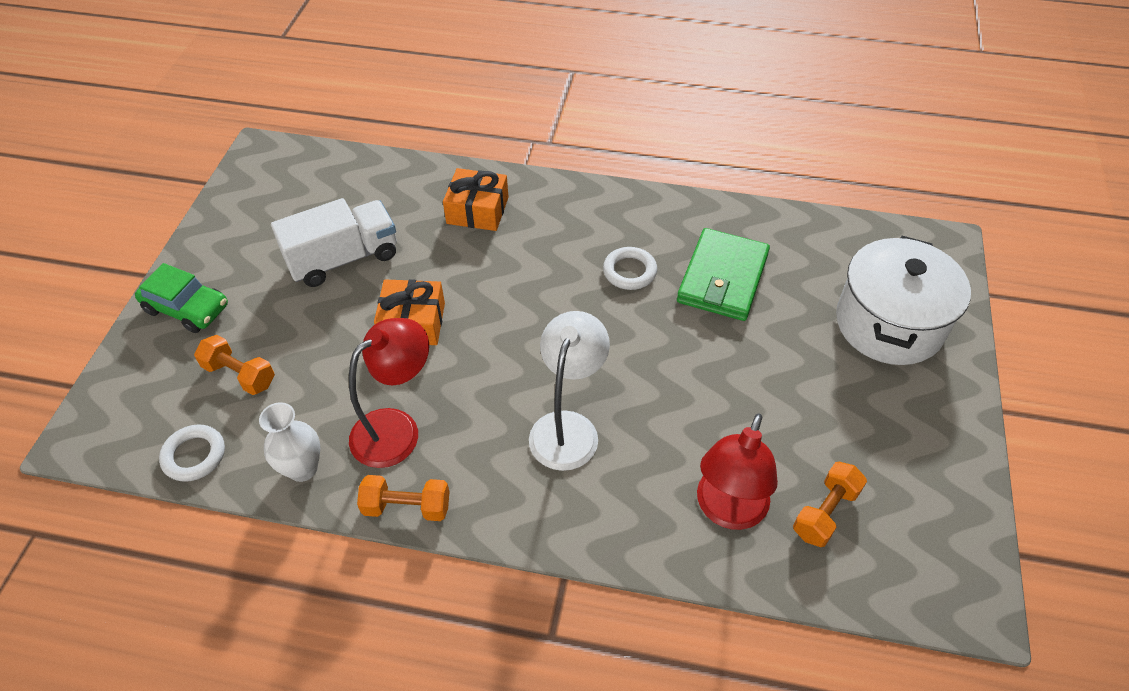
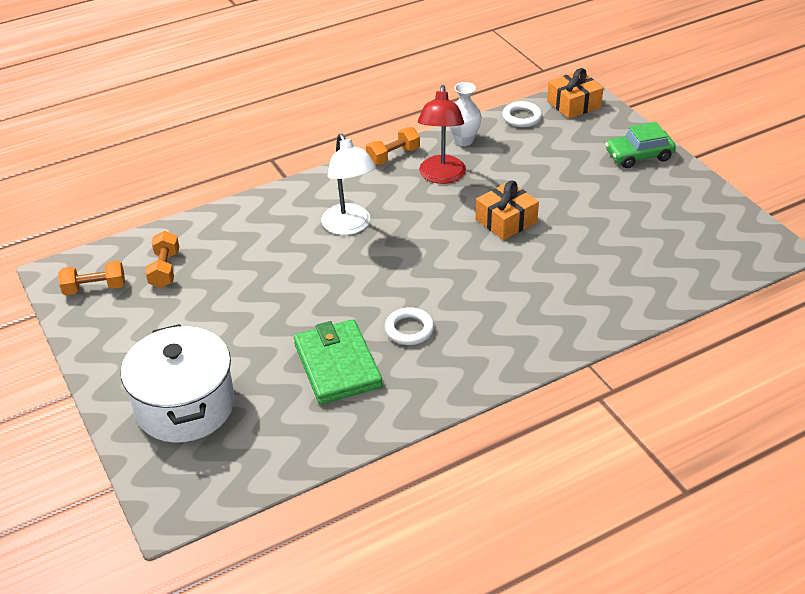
camera: 140 degrees right, 10 degrees down
orange dumbbell [194,335,275,395] -> orange dumbbell moved to [58,260,125,295]
white truck [271,198,397,287] -> none
orange gift [443,168,509,231] -> orange gift moved to [547,68,603,119]
red lamp [697,413,778,530] -> none

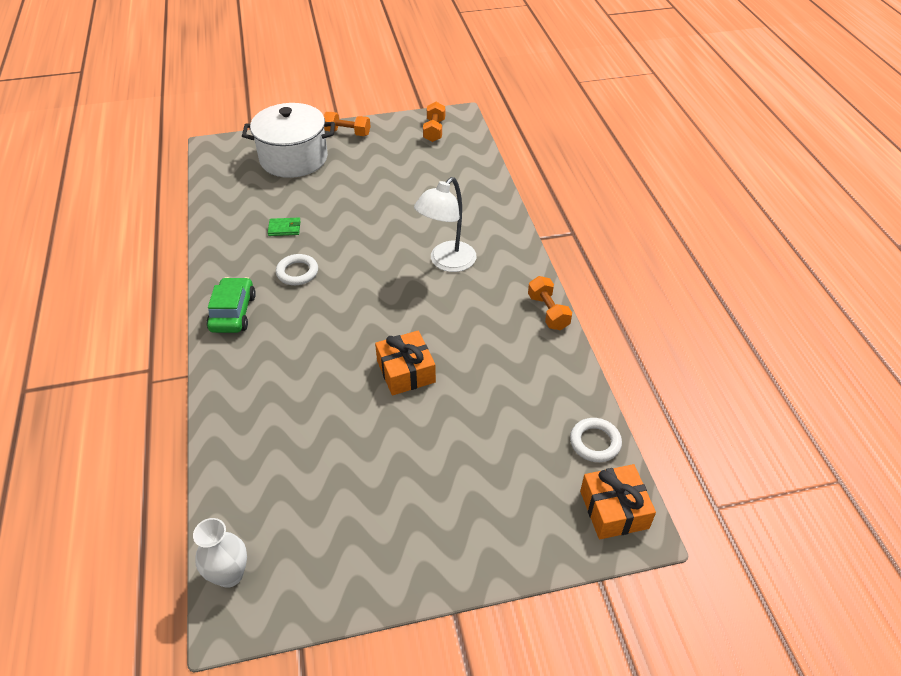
camera: 105 degrees right, 5 degrees up
orange dumbbell [145,231,179,288] -> orange dumbbell moved to [324,112,371,136]
green wallet [294,319,383,404] -> green wallet [268,218,301,236], size x0.44
white lamp [321,133,376,235] -> white lamp turned 45 degrees counterclockwise [414,177,476,272]
red lamp [418,85,466,184] -> none
white vase [449,82,482,146] -> white vase moved to [193,518,247,588]
green car [605,122,676,168] -> green car moved to [207,277,256,333]

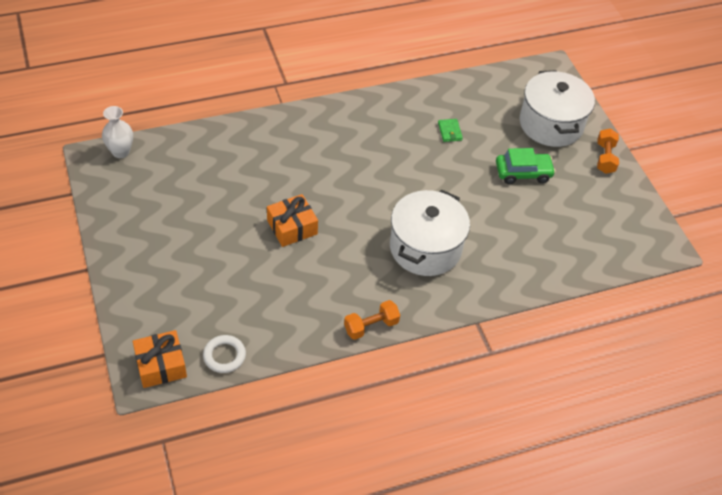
camera: 80 degrees right, 5 degrees up
green car [207,277,256,333] -> green car moved to [496,148,556,184]
white ring [276,254,318,285] -> none
white lamp [414,177,476,272] -> white pot [390,189,470,276]
orange dumbbell [423,102,445,142] -> none

